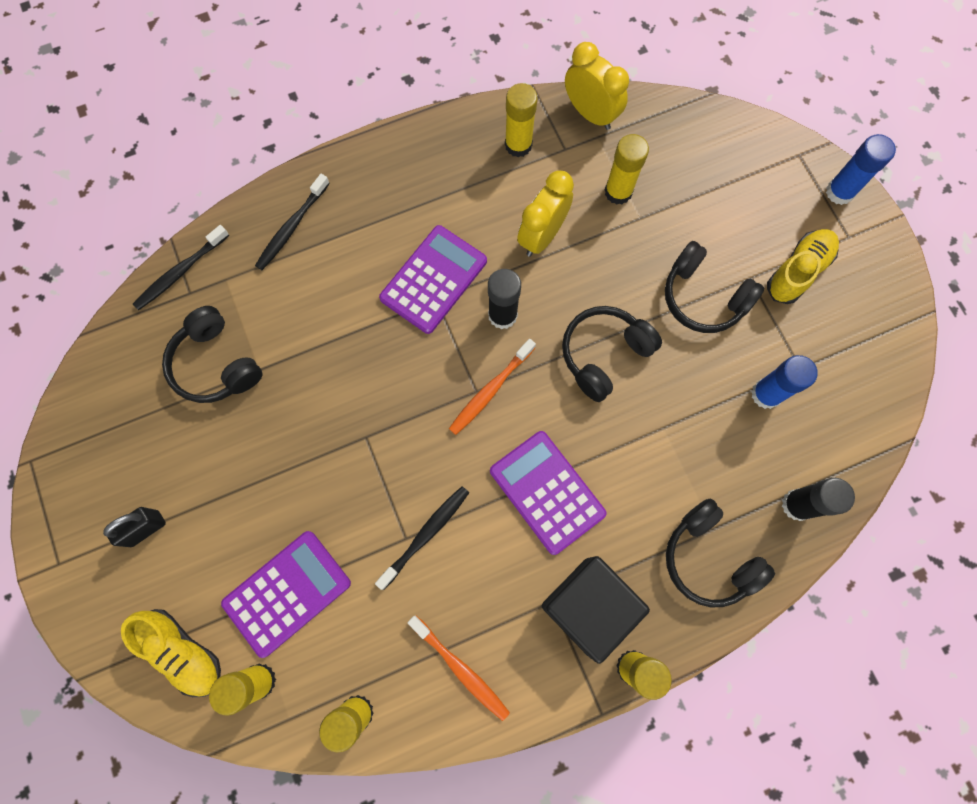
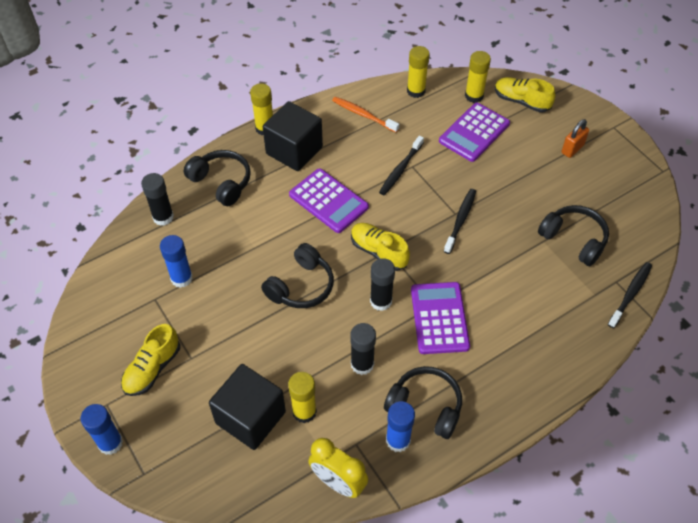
camera: 170 degrees right, 20 degrees down
black padlock [103,507,166,547] -> orange padlock [561,119,589,158]
black toothbrush [255,174,330,270] -> black toothbrush moved to [444,189,476,254]
purple calculator [379,225,487,334] -> purple calculator turned 150 degrees clockwise [411,282,470,354]
orange toothbrush [449,339,536,435] -> yellow shoe [351,223,410,271]
yellow glue stick [505,83,538,157] -> blue glue stick [386,401,415,452]
yellow clock [517,171,574,257] -> black glue stick [350,323,376,375]
black headphones [665,241,764,333] -> black headphones moved to [384,366,462,439]
none -> black cube [209,364,286,450]

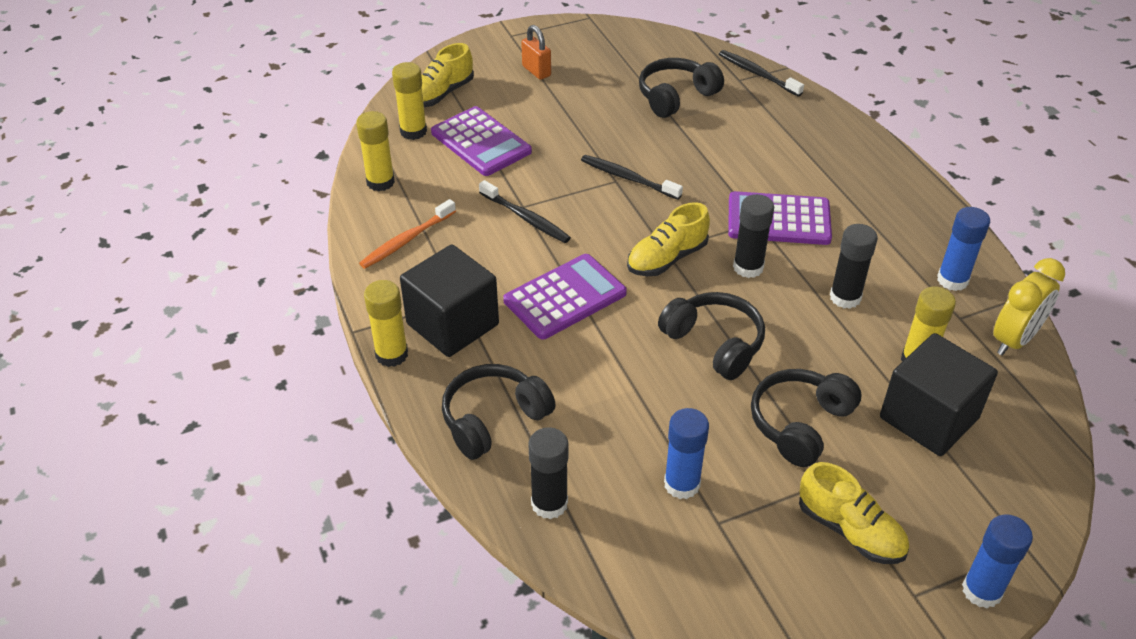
camera: 80 degrees left, 10 degrees down
black headphones [384,366,462,439] -> black headphones moved to [751,369,862,467]

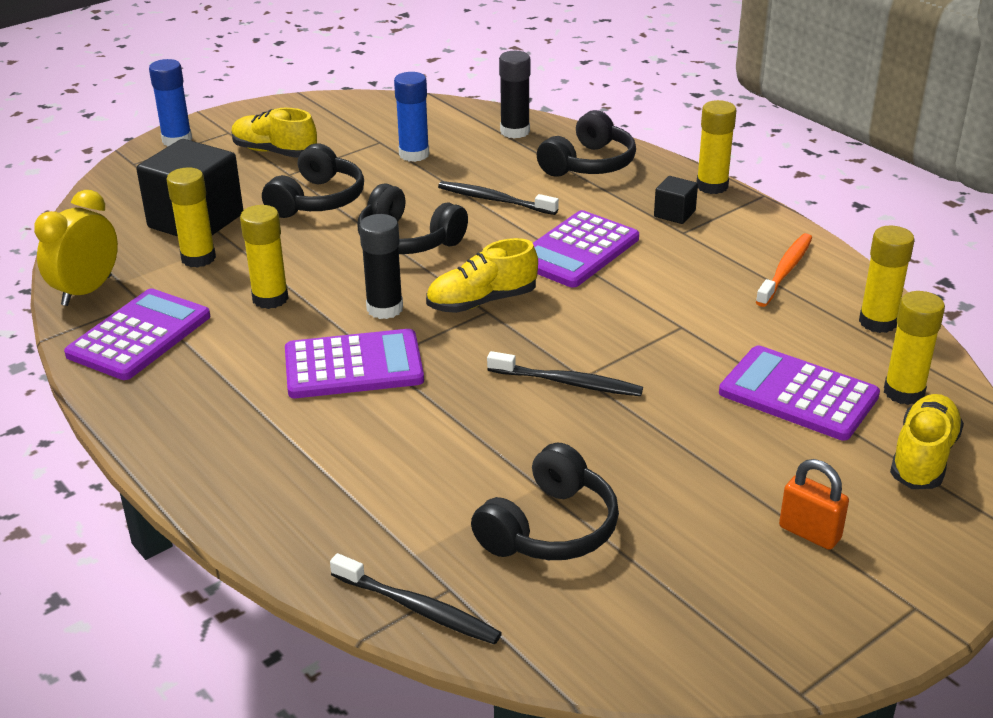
camera: 165 degrees right, 10 degrees down
black cube [400,245,499,357] -> black cube [654,176,698,224], size x0.46
black toothbrush [479,180,571,243] -> black toothbrush moved to [438,181,559,215]
yellow shoe [627,202,710,276] -> yellow shoe turned 150 degrees counterclockwise [426,238,538,313]
black glue stick [830,224,878,309] -> yellow glue stick [240,205,289,309]
blue glue stick [937,207,990,291] -> purple calculator [64,288,210,380]

